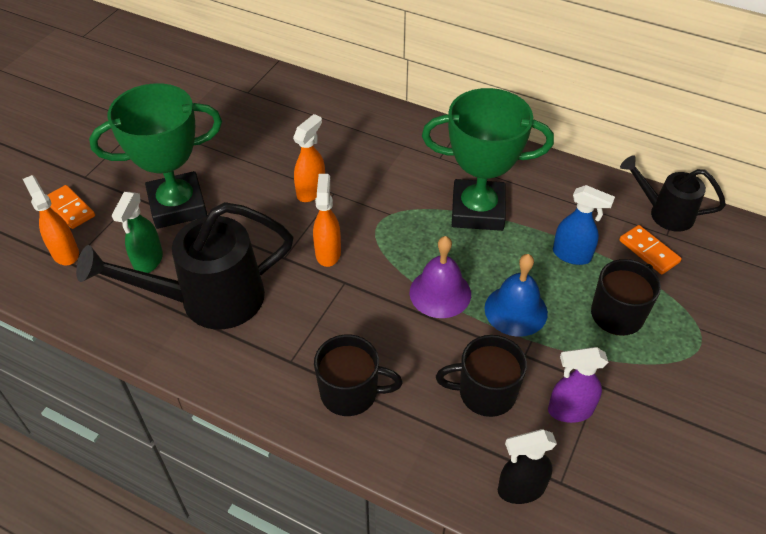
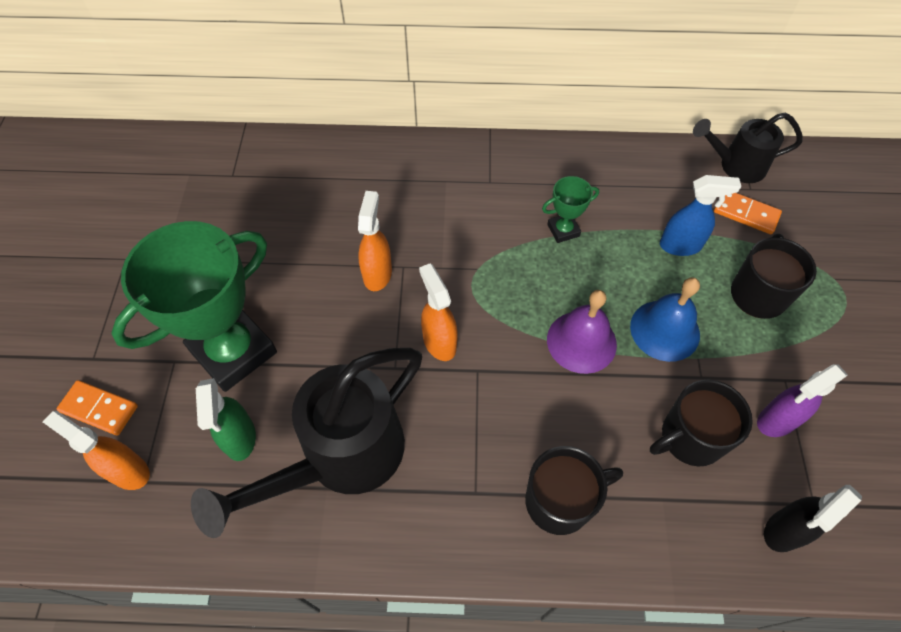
camera: 25 degrees left, 10 degrees up
green trophy [422,88,554,231] -> green trophy [542,176,599,243], size x0.44

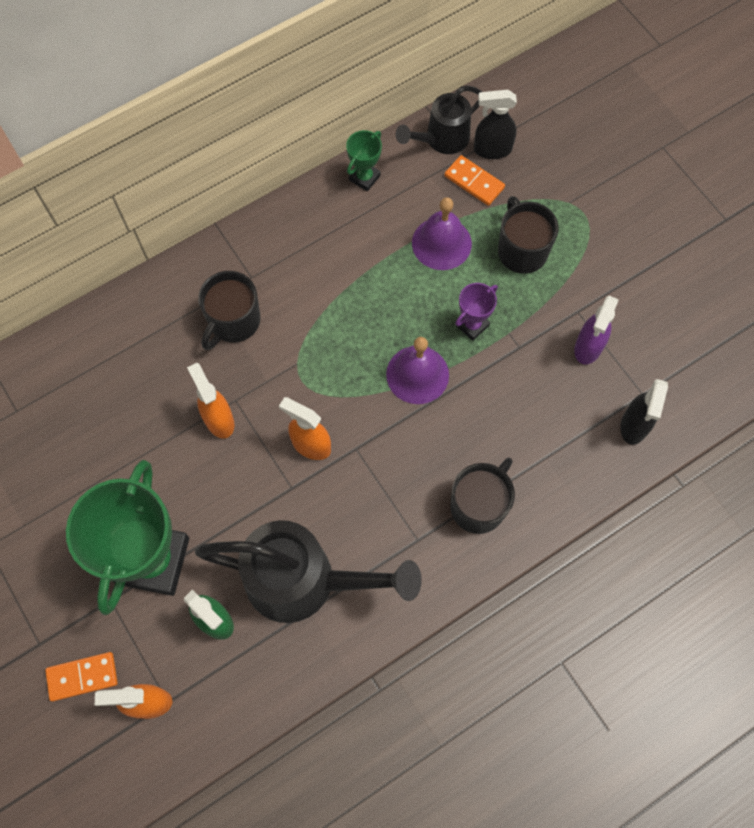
camera: 35 degrees left, 10 degrees up
black watering can [191,348,422,538] -> black watering can turned 90 degrees counterclockwise [195,520,422,623]
green trophy [542,176,599,243] -> green trophy moved to [346,130,382,191]
blue bell [630,277,700,362] -> purple trophy [455,283,498,341]
black mug [650,380,753,466] -> black mug moved to [198,271,260,350]
blue spray bottle [660,175,741,256] -> purple bell [412,197,472,270]
orange domino [714,193,782,234] -> orange domino turned 45 degrees clockwise [444,155,505,206]
none -> black spray bottle [474,90,517,159]

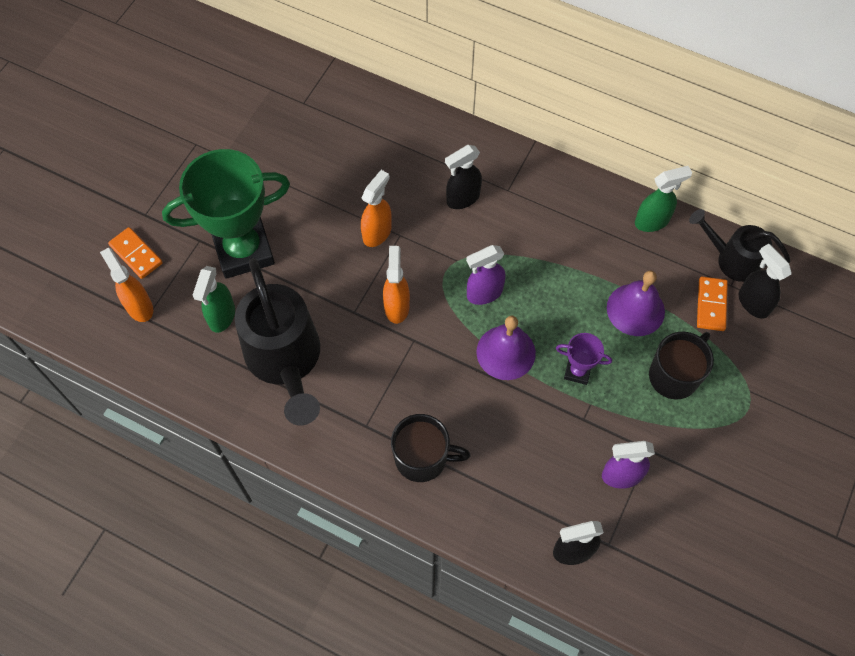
camera: 60 degrees right, 5 degrees down
black mug [198,271,260,350] -> black spray bottle [445,145,482,209]
green trophy [346,130,382,191] -> green spray bottle [635,166,692,232]
none -> purple spray bottle [466,245,506,305]

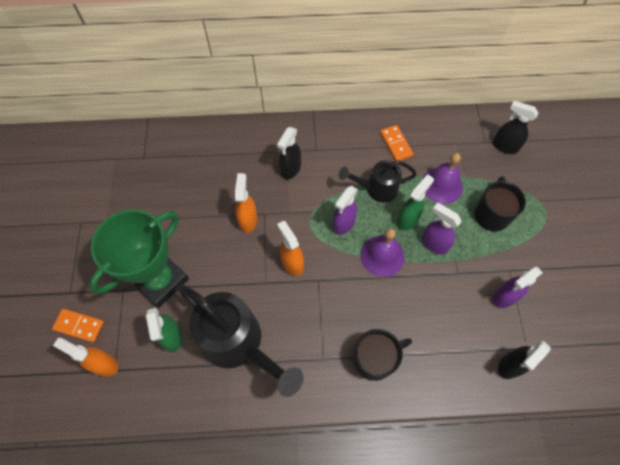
camera: 30 degrees left, 0 degrees up
purple trophy [556,333,612,385] -> purple spray bottle [422,203,462,255]
green spray bottle [635,166,692,232] -> green spray bottle moved to [397,174,434,231]
black watering can [689,209,790,282] -> black watering can moved to [339,160,417,202]
orange domino [697,277,728,331] -> orange domino moved to [380,125,413,161]

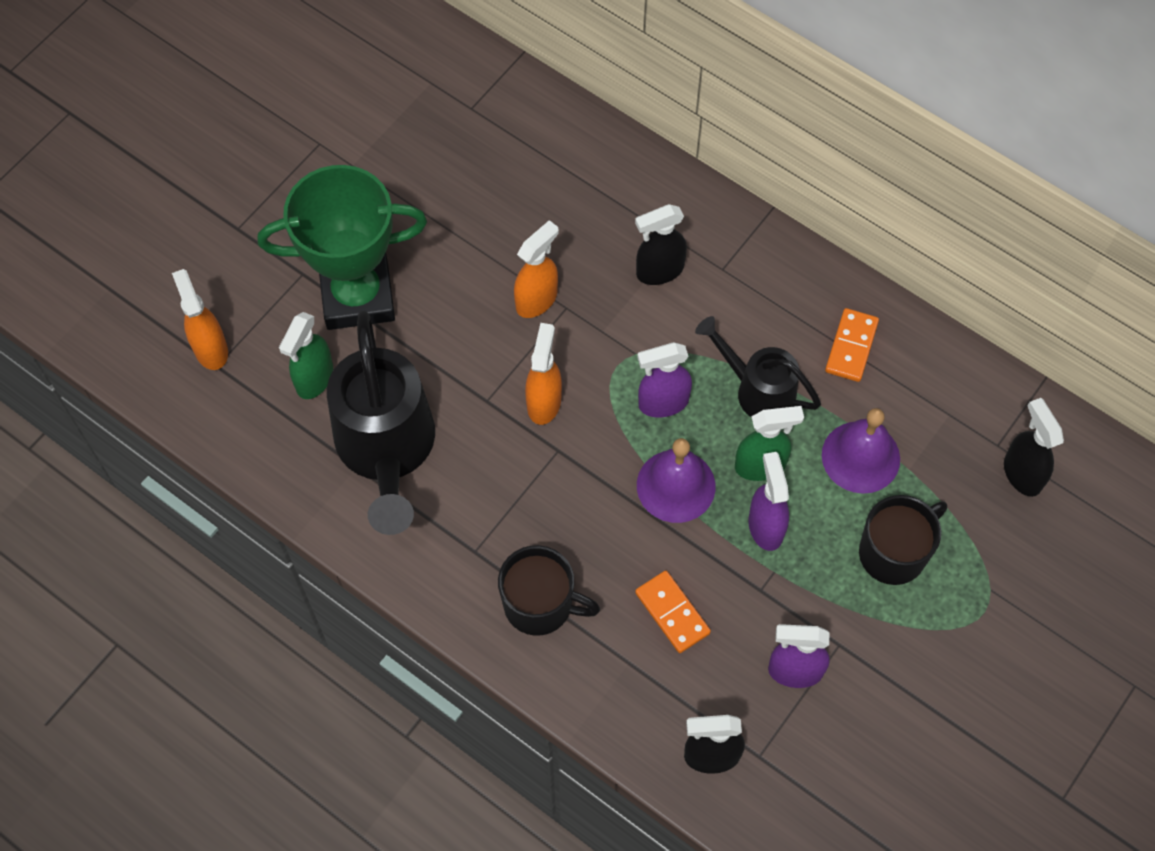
camera: 40 degrees right, 0 degrees up
orange domino [52,309,104,342] -> orange domino moved to [635,571,711,653]

